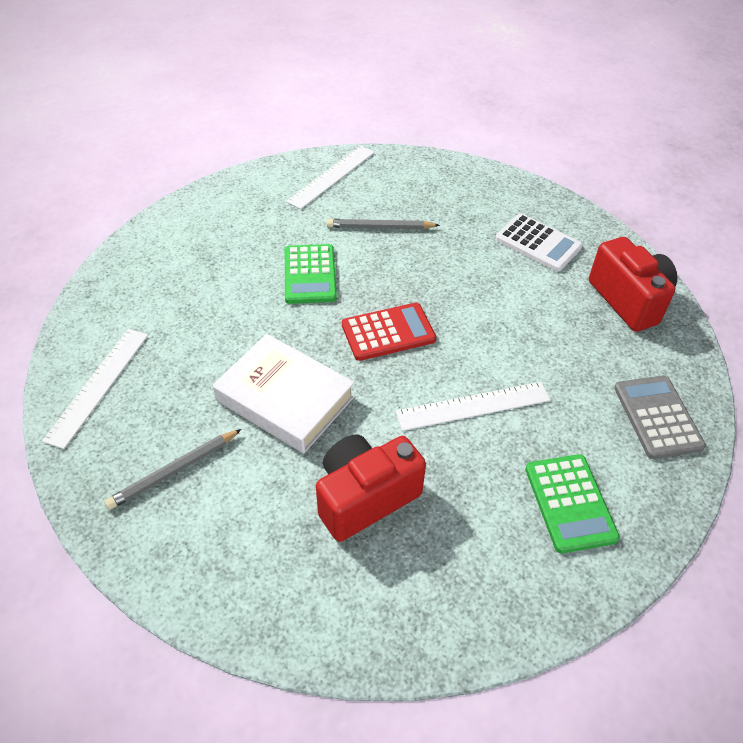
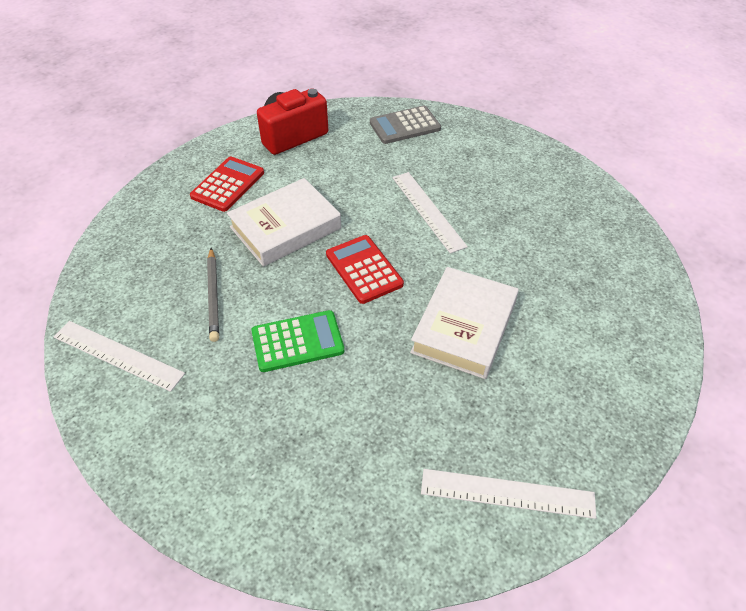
camera: 100 degrees left, 0 degrees up
grey pencil [104,429,242,510] -> none
red camera [316,435,426,542] -> none
white calculator [495,214,583,272] -> red calculator [190,157,264,212]
green calculator [525,454,620,553] -> none
none -> white book [227,178,341,267]

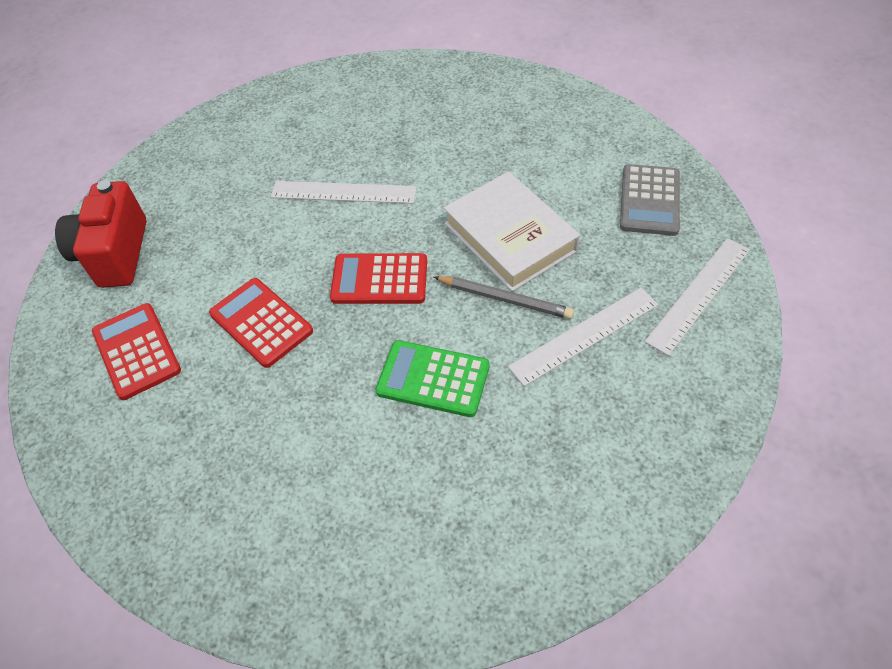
camera: 55 degrees left, 5 degrees up
white ruler [54,321,185,392] -> white ruler moved to [508,288,659,386]
grey pencil [207,248,219,342] -> grey pencil moved to [434,276,574,319]
white book [227,178,341,267] -> red calculator [209,278,313,368]
green calculator [251,310,344,372] -> green calculator turned 90 degrees counterclockwise [375,340,490,417]
grey calculator [370,106,441,144] -> grey calculator moved to [620,164,680,236]

